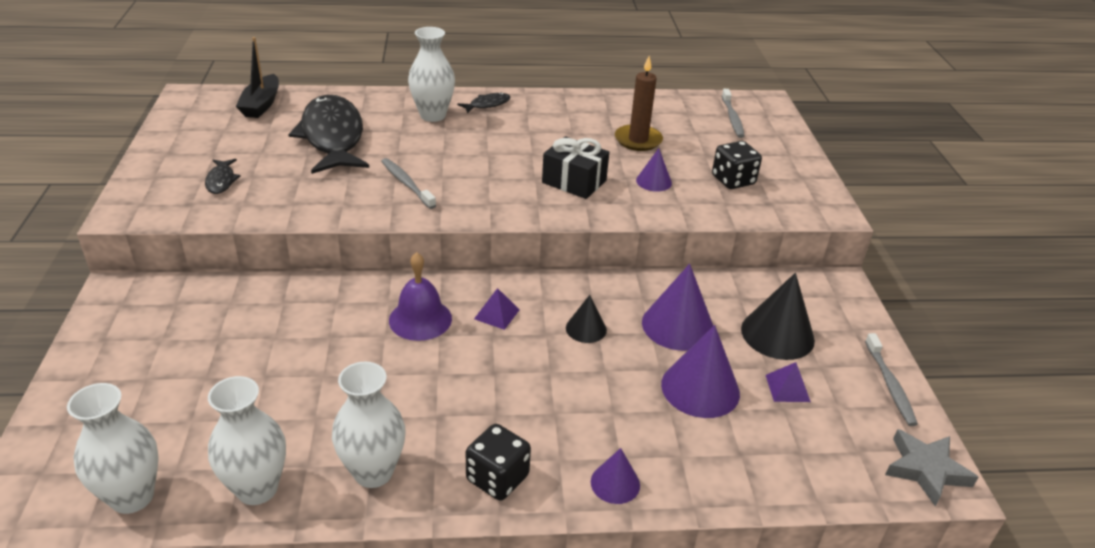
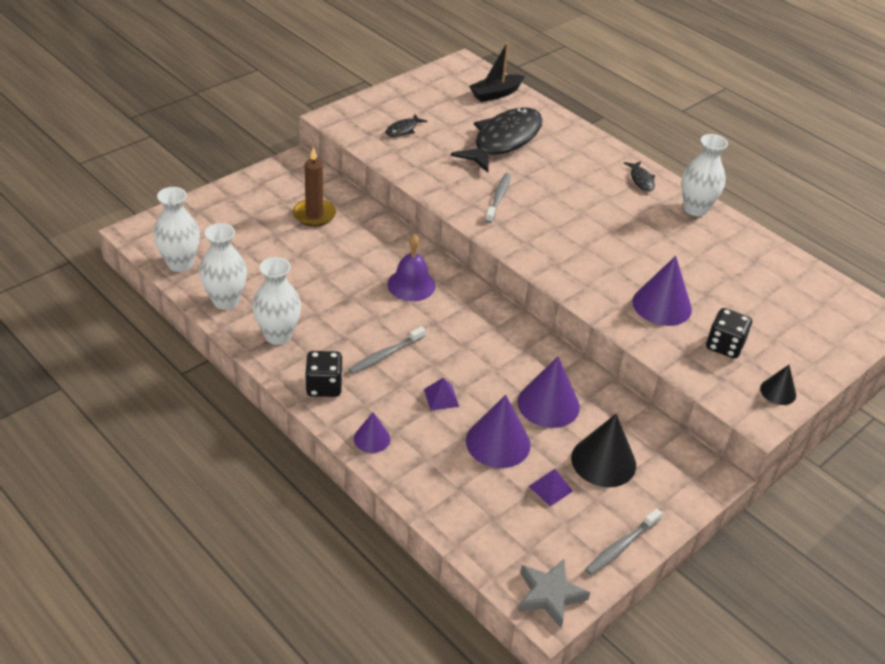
camera: 50 degrees right, 5 degrees up
white vase [408,27,455,122] -> white vase moved to [682,134,728,216]
black fish [457,92,511,113] -> black fish turned 60 degrees clockwise [624,161,655,192]
purple pyramid [474,288,520,330] -> purple pyramid moved to [424,377,459,411]
black gift [542,136,609,199] -> none
black cone [566,295,607,343] -> black cone moved to [760,365,796,405]
brown candle [615,56,663,151] -> brown candle moved to [293,147,336,227]
purple cone [636,148,672,192] -> purple cone [632,256,692,326], size x1.78
grey toothbrush [722,89,745,138] -> grey toothbrush moved to [348,326,426,374]

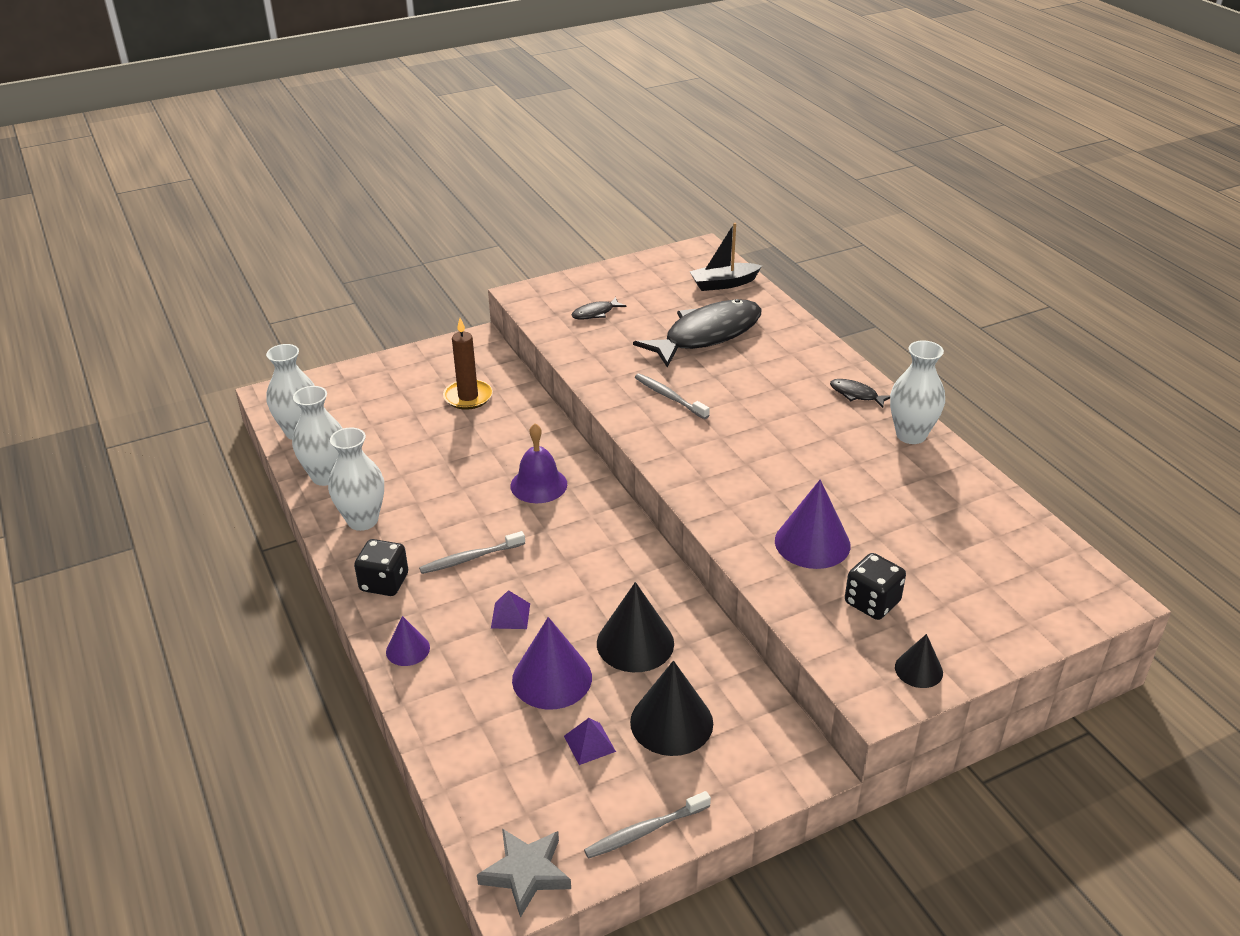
camera: 20 degrees right, 5 degrees down
grey toothbrush [485,173,511,223] -> grey toothbrush turned 75 degrees counterclockwise [635,373,710,419]
purple cone [518,357,580,428] -> black cone [597,582,674,672]
black fish [624,161,655,192] -> black fish turned 120 degrees clockwise [830,379,890,408]

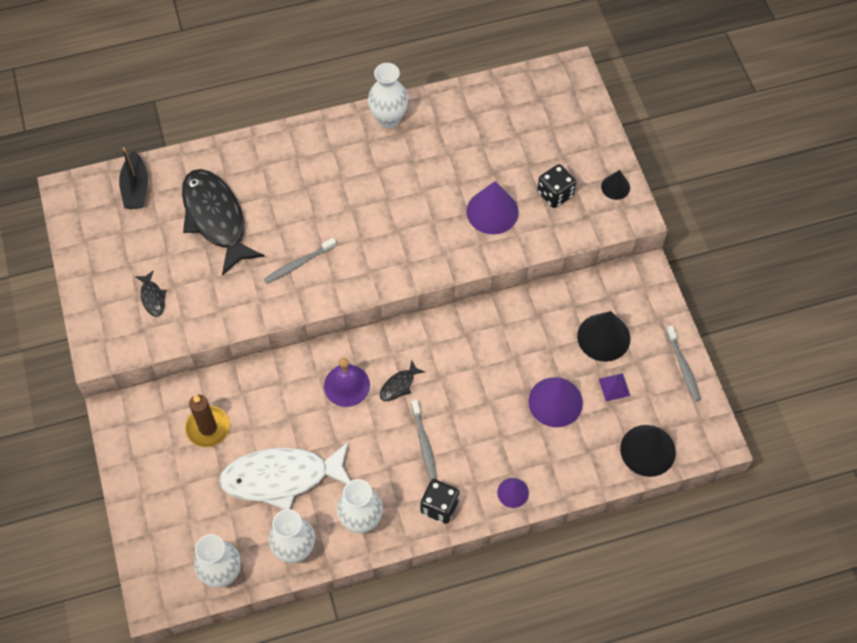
camera: 80 degrees left, 25 degrees up
grey star [477,828,571,918] -> none
purple pyramid [491,590,530,629] -> none
black cone [597,582,674,672] -> black cone moved to [620,425,676,477]
black fish [830,379,890,408] -> black fish moved to [380,360,425,401]
none -> white fish [219,442,350,510]

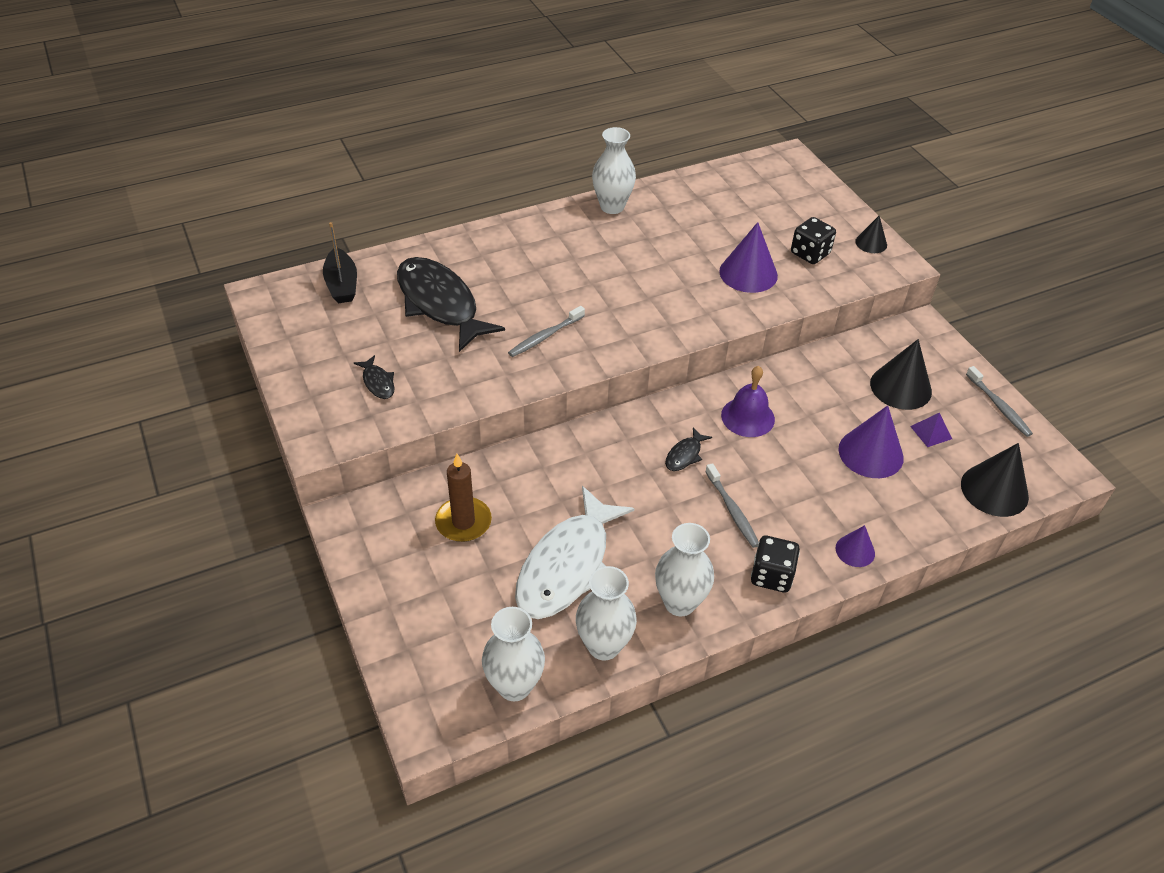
camera: 10 degrees left, 15 degrees down
white fish [219,442,350,510] -> white fish turned 45 degrees counterclockwise [515,486,635,619]
purple bell [324,358,370,407] -> purple bell moved to [721,366,775,437]

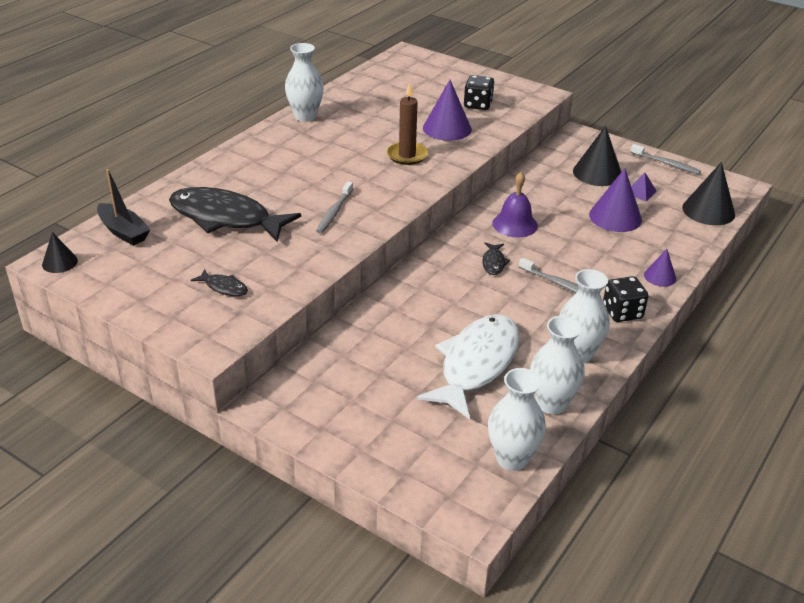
camera: 30 degrees left, 10 degrees down
brown candle [435,454,492,542] -> brown candle moved to [386,83,428,165]
white fish [515,486,635,619] -> white fish turned 150 degrees counterclockwise [416,314,520,420]
black cone [855,216,887,253] -> black cone moved to [42,232,78,273]

